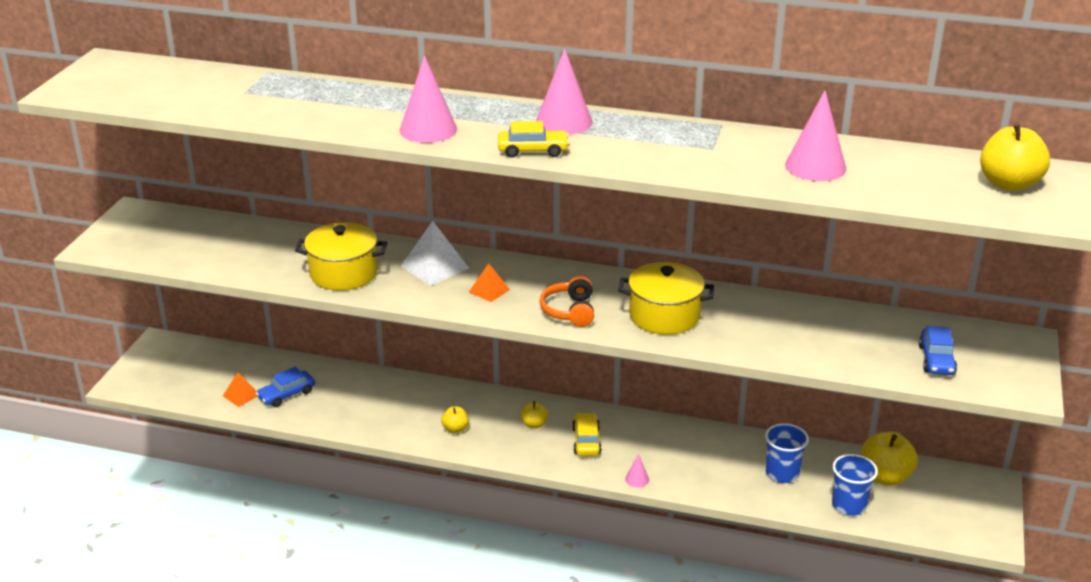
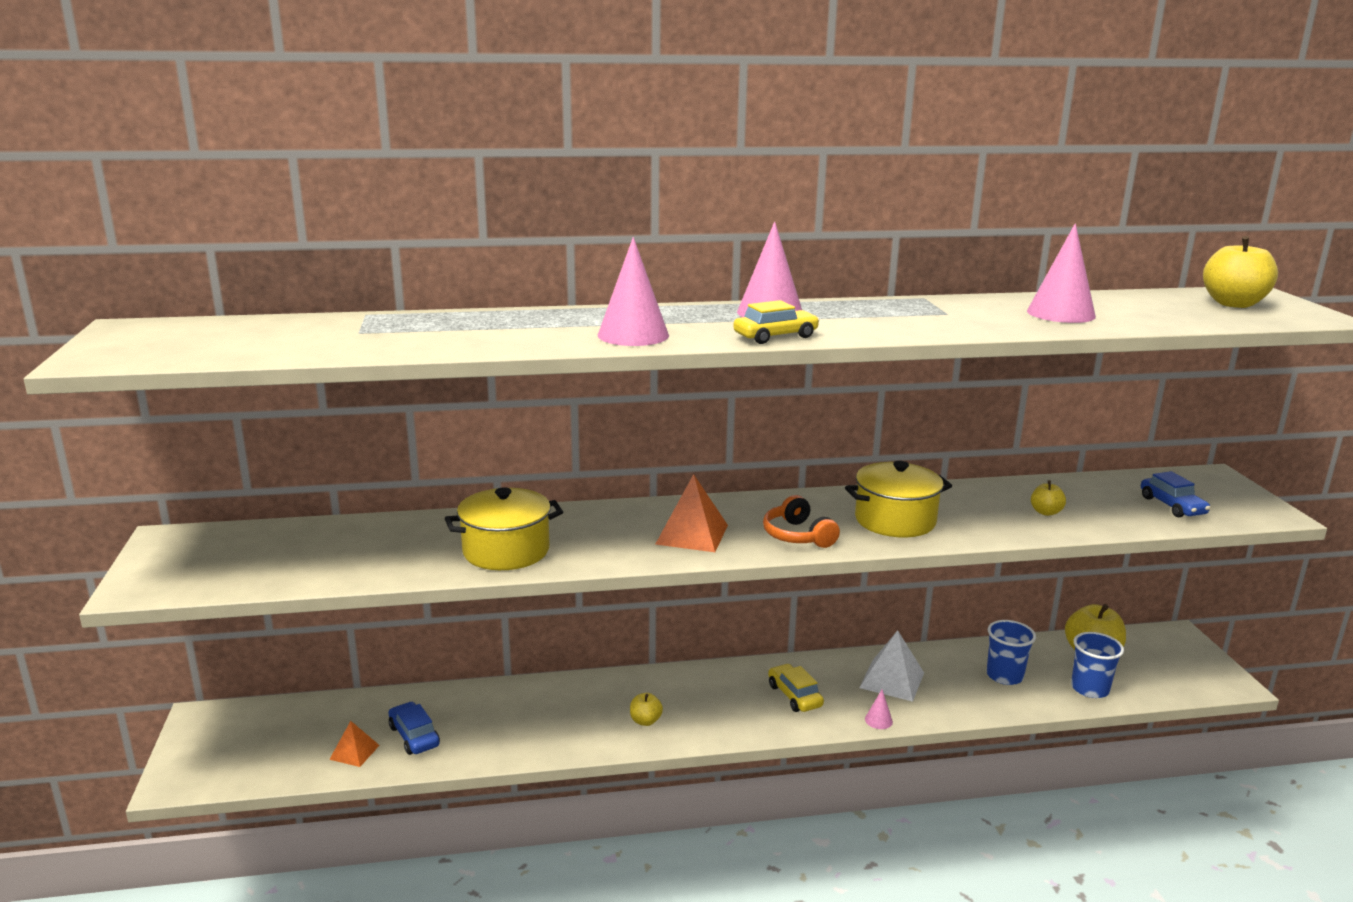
camera: 25 degrees left, 10 degrees down
blue car [256,367,315,407] -> blue car turned 120 degrees clockwise [388,702,440,755]
white pyramid [401,221,469,286] -> white pyramid moved to [859,630,924,702]
orange pyramid [469,263,510,302] -> orange pyramid [655,474,728,552], size x1.70
yellow apple [521,401,548,428] -> yellow apple moved to [1031,480,1066,516]

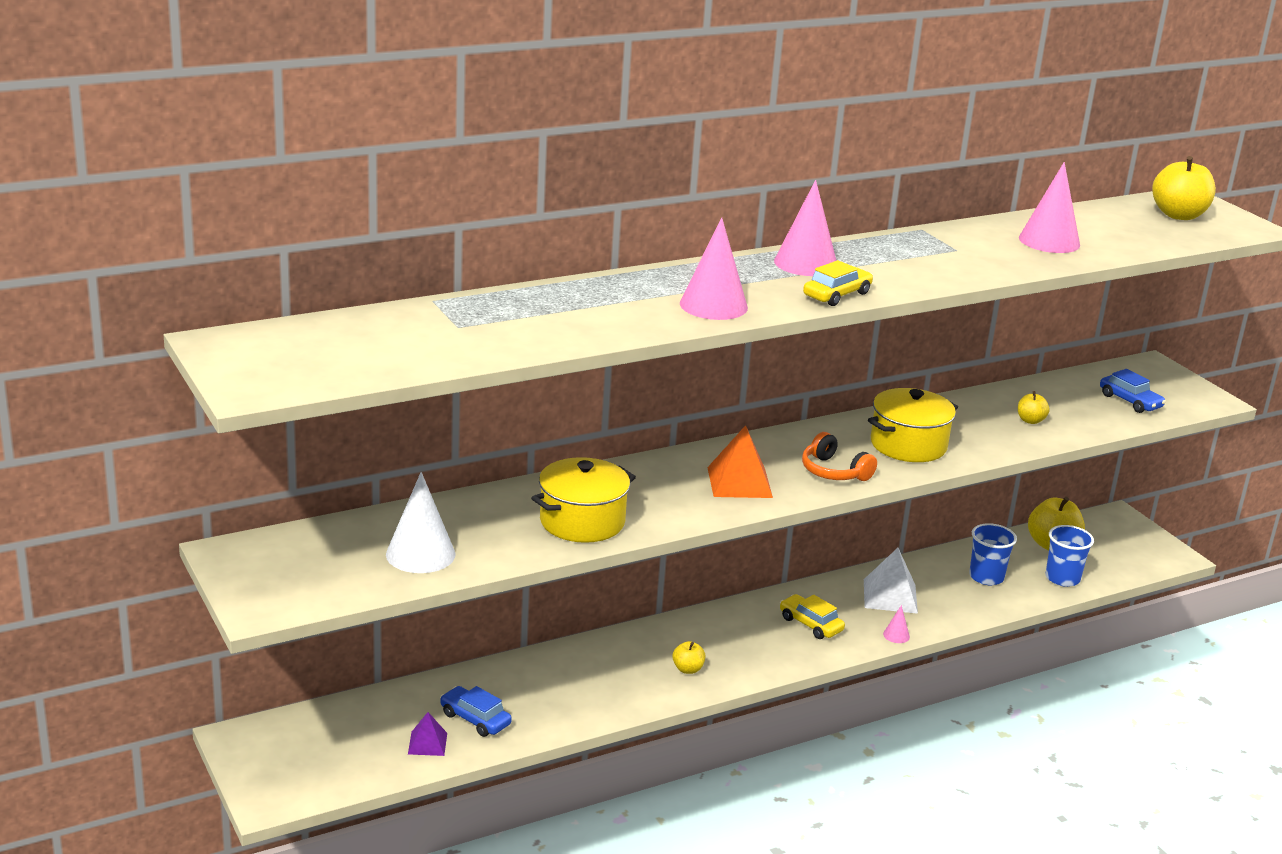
camera: 20 degrees left, 5 degrees up
orange pyramid [329,721,380,767] -> purple pyramid [408,712,447,756]
none -> white cone [386,472,455,573]

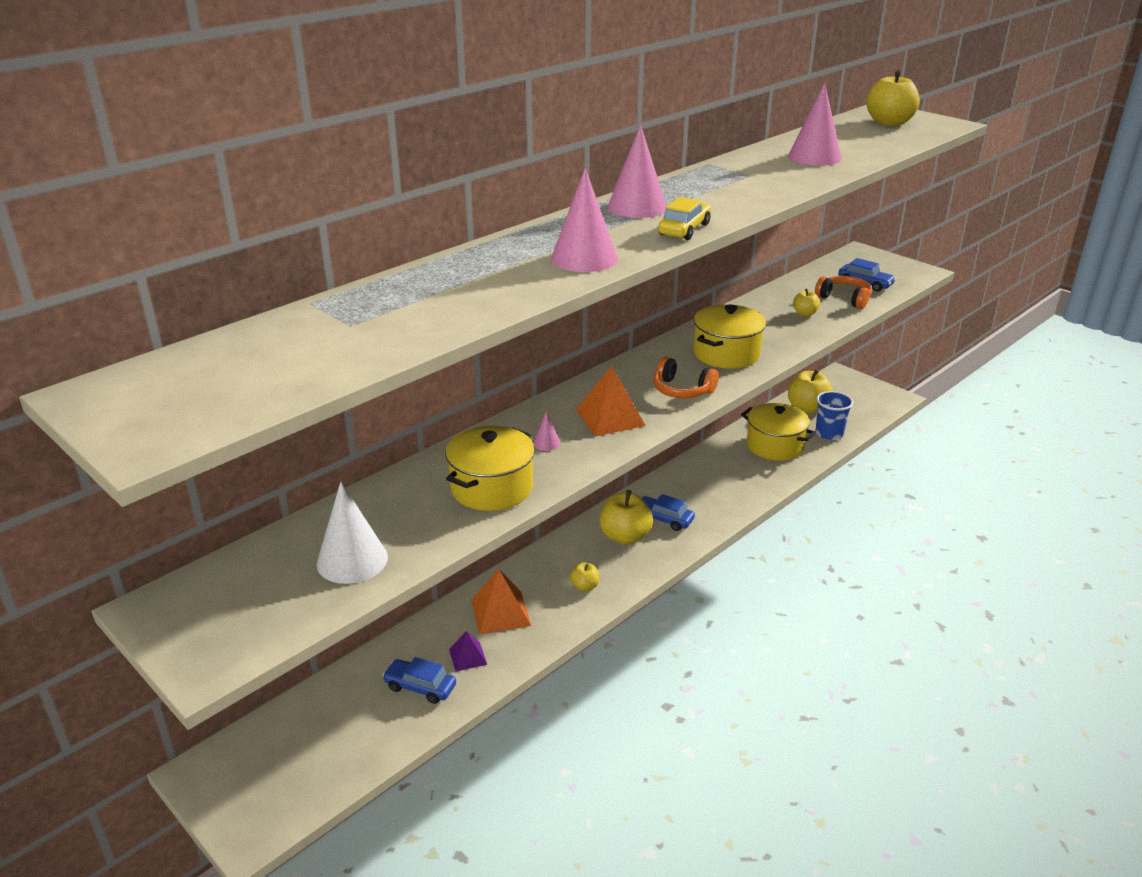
camera: 15 degrees left, 5 degrees up
purple pyramid [408,712,447,756] -> purple pyramid moved to [449,631,487,672]
yellow car [780,594,845,639] -> blue car [641,494,695,531]
white pyramid [864,548,918,614] -> none
pink cone [883,605,910,643] -> pink cone moved to [533,411,560,451]
blue cup [969,523,1017,585] -> yellow pot [741,403,816,461]
none -> orange pyramid [471,569,531,635]
none -> yellow apple [599,490,653,545]
none -> orange headphones [815,276,872,309]

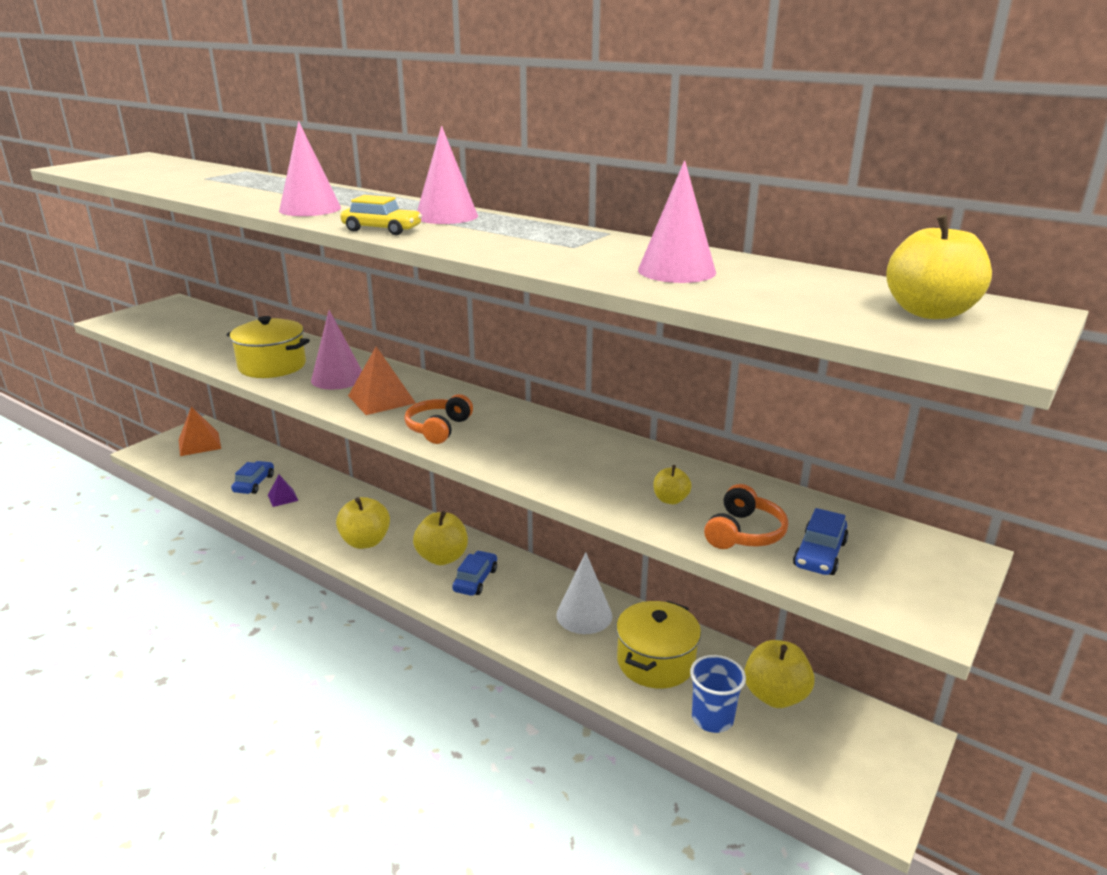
camera: 80 degrees right, 5 degrees down
white cone [317,482,388,584] -> white cone moved to [556,552,612,634]
orange pyramid [471,569,531,635] -> orange pyramid moved to [179,406,221,456]
pink cone [533,411,560,451] -> pink cone [311,310,362,390], size x2.18
yellow apple [570,563,599,591] -> yellow apple [336,497,390,549], size x1.93
yellow pot [693,304,766,369] -> none

